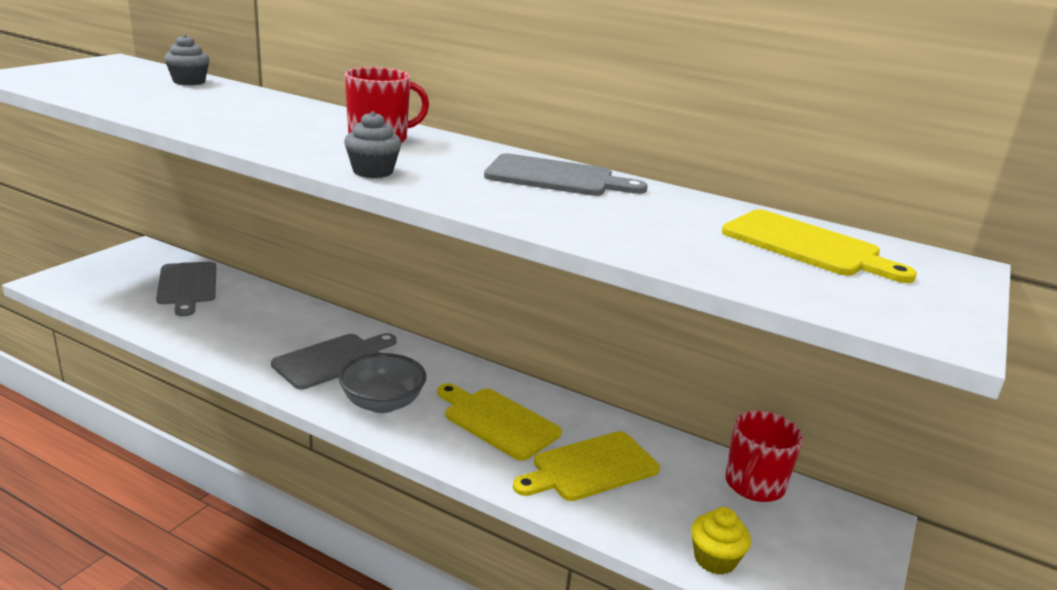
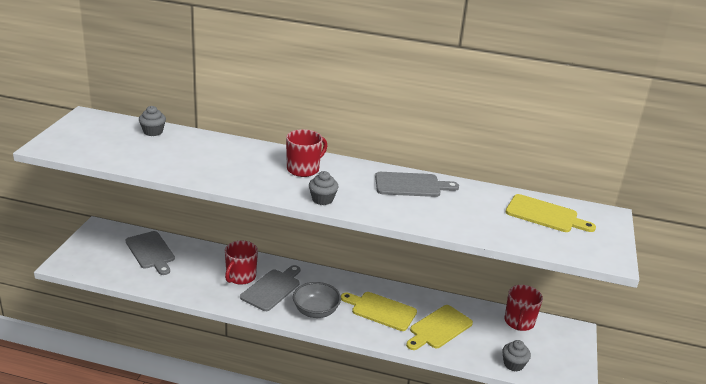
camera: 15 degrees left, 5 degrees up
yellow cupcake [691,507,751,575] -> grey cupcake [502,340,531,371]
none -> red mug [225,241,258,285]

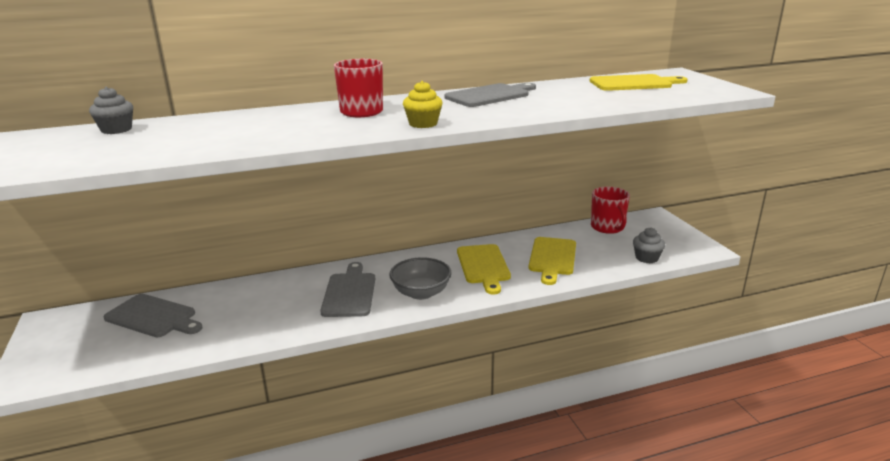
camera: 30 degrees left, 5 degrees down
red mug [225,241,258,285] -> none
grey cupcake [309,171,338,205] -> yellow cupcake [403,81,443,128]
yellow cutting board [341,292,417,331] -> yellow cutting board turned 90 degrees counterclockwise [457,244,511,294]

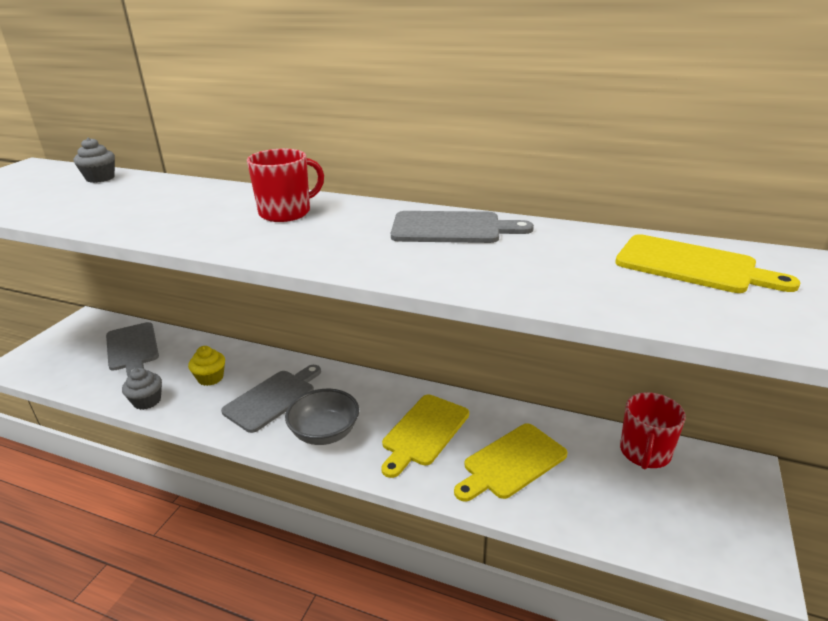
camera: 40 degrees right, 5 degrees up
yellow cupcake [403,81,443,128] -> yellow cupcake moved to [188,346,225,386]
grey cupcake [633,227,665,263] -> grey cupcake moved to [122,368,162,410]

